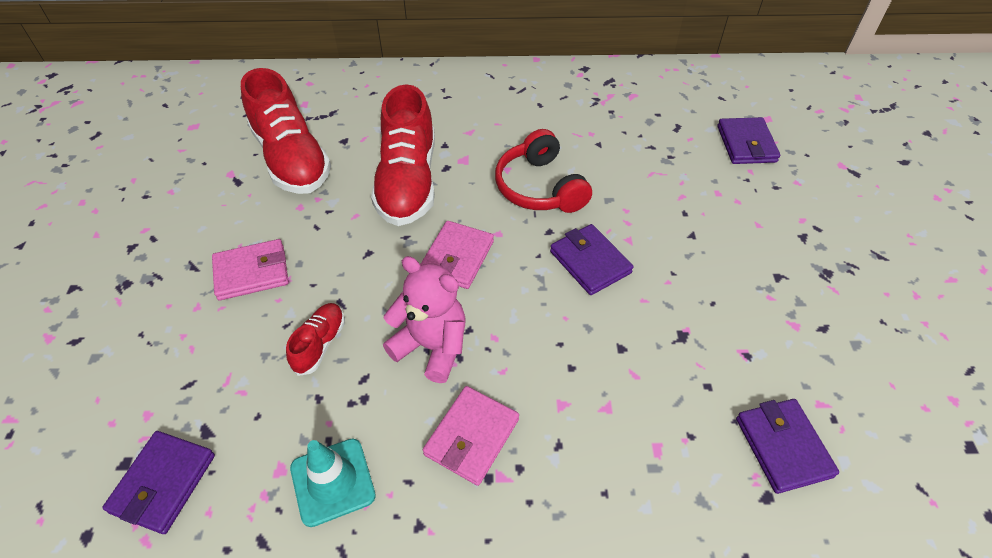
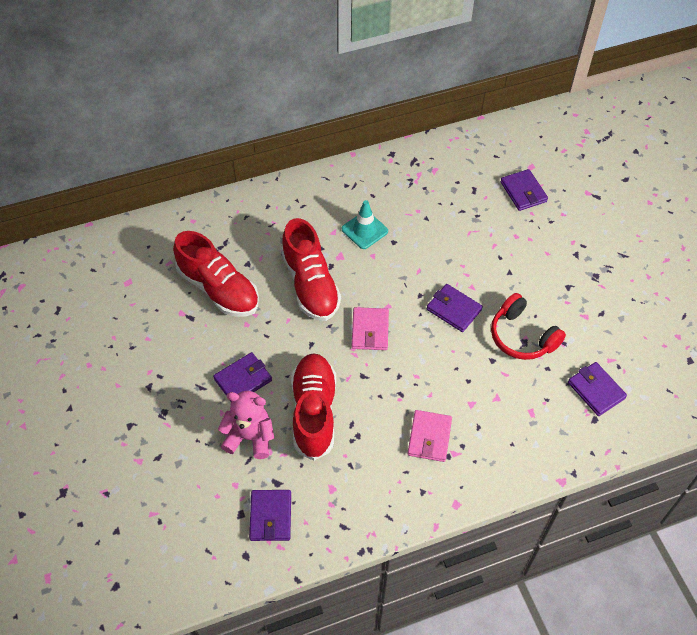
camera: 20 degrees left, 5 degrees up
pink wallet [212,239,289,301] -> purple wallet [213,352,272,395]
red shoe [286,303,345,376] -> red shoe [291,353,336,461], size x2.12
turquoise traffic cone [290,439,376,527] -> turquoise traffic cone moved to [342,200,388,249]
pink teddy bear [383,256,466,383] -> pink teddy bear moved to [218,391,274,459]
red headphones [495,129,592,213] -> red headphones moved to [491,293,566,360]

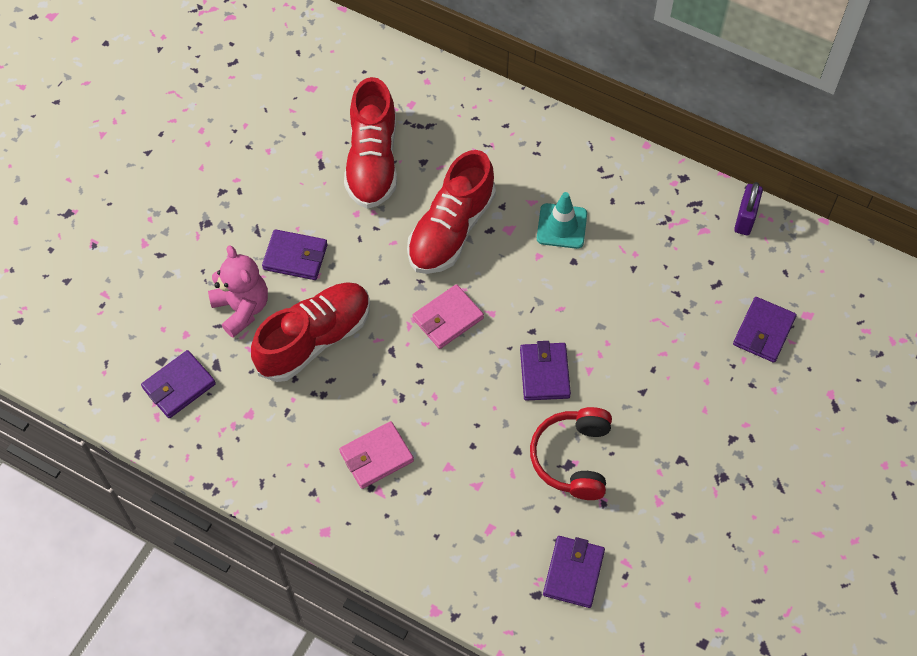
camera: 50 degrees right, 5 degrees up
none -> purple padlock [734,182,763,235]

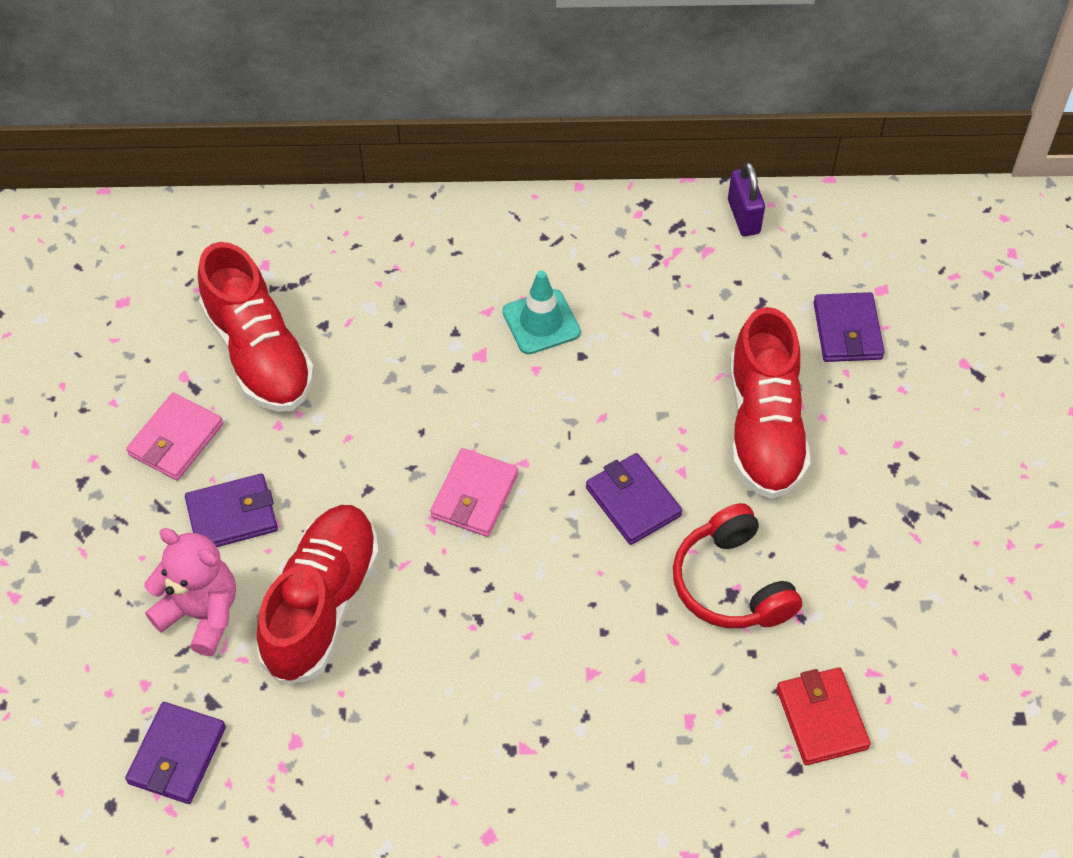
camera: 30 degrees left, 5 degrees down
pink wallet [339,421,414,489] -> pink wallet moved to [126,393,223,480]
red shoe [407,150,496,274] -> red shoe moved to [730,307,811,499]
purple wallet [543,536,605,608] -> red wallet [777,667,871,765]

